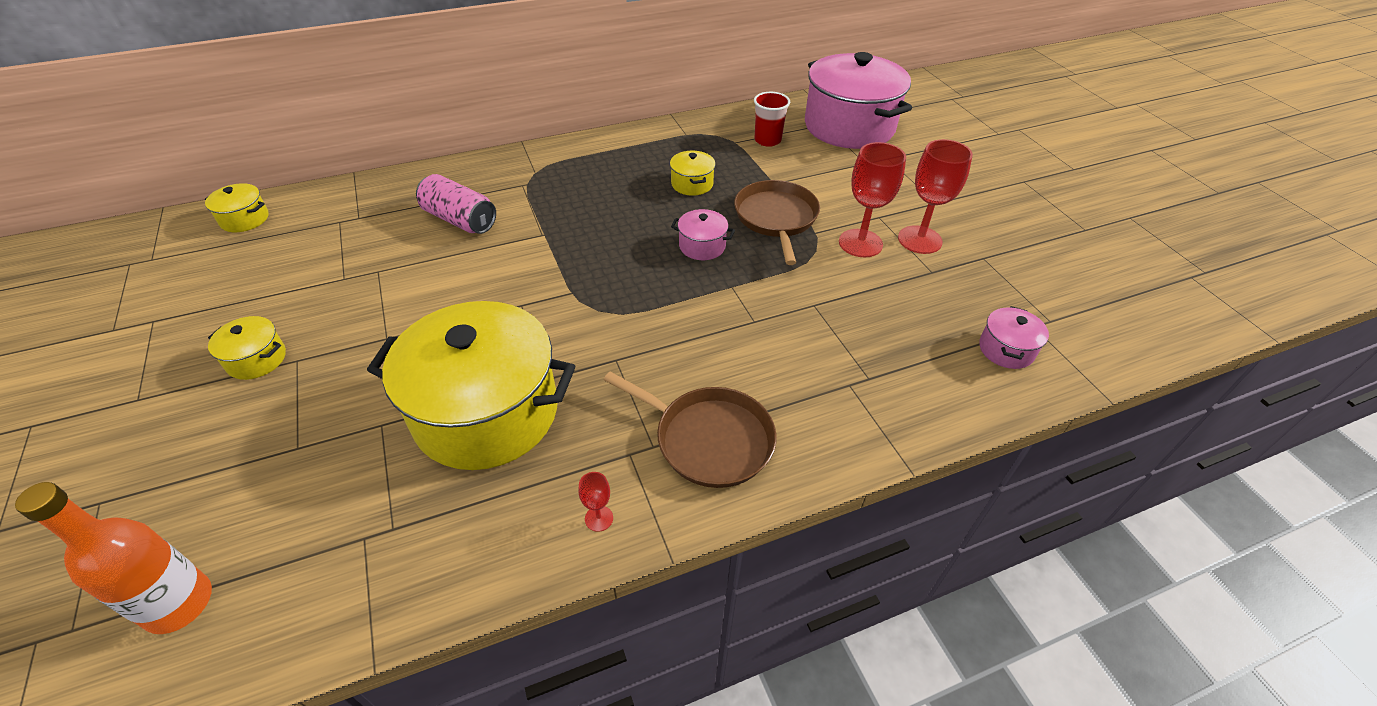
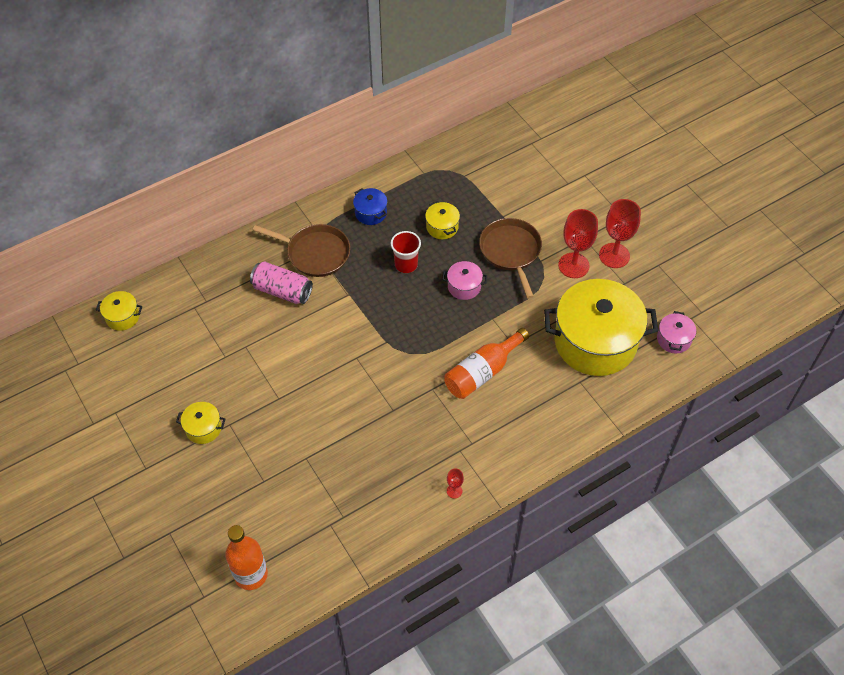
camera: 10 degrees left, 10 degrees up
yellow pot [367,301,575,470] -> yellow pot moved to [544,279,658,376]
brown pan [604,372,777,488] -> brown pan moved to [253,224,350,277]
red cup [754,92,790,147] -> red cup moved to [391,231,421,273]
pink pot [805,52,912,149] -> none
none -> blue pot [353,188,387,225]
none -> orange bottle [444,328,529,399]

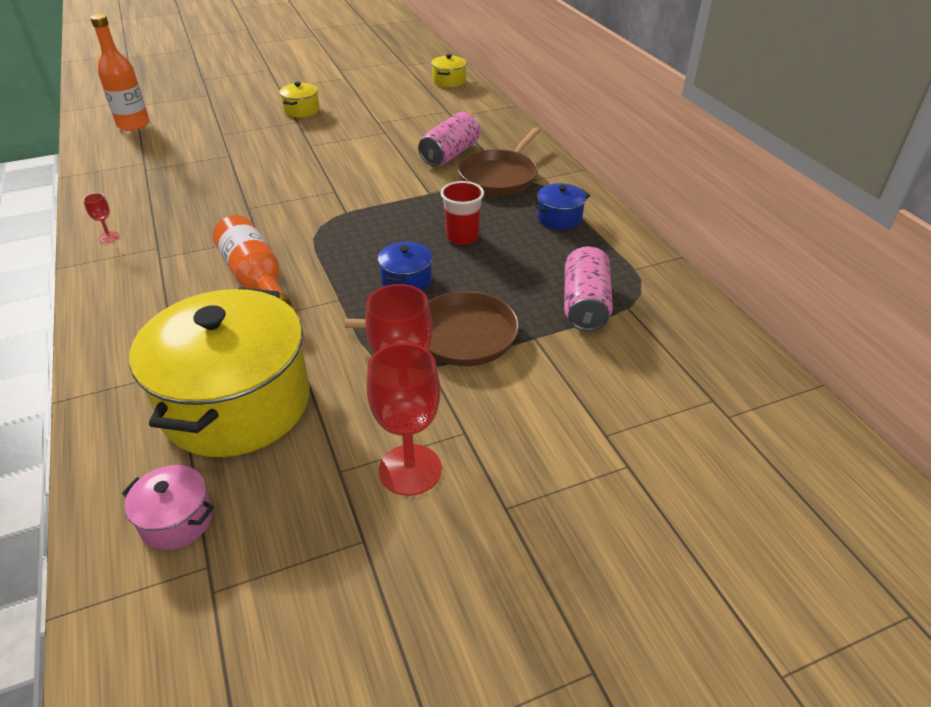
camera: 100 degrees right, 15 degrees down
yellow pot [425,201,460,239] -> none
pink pot [442,261,487,300] -> blue pot [378,241,432,291]
none -> pink can [564,246,613,331]

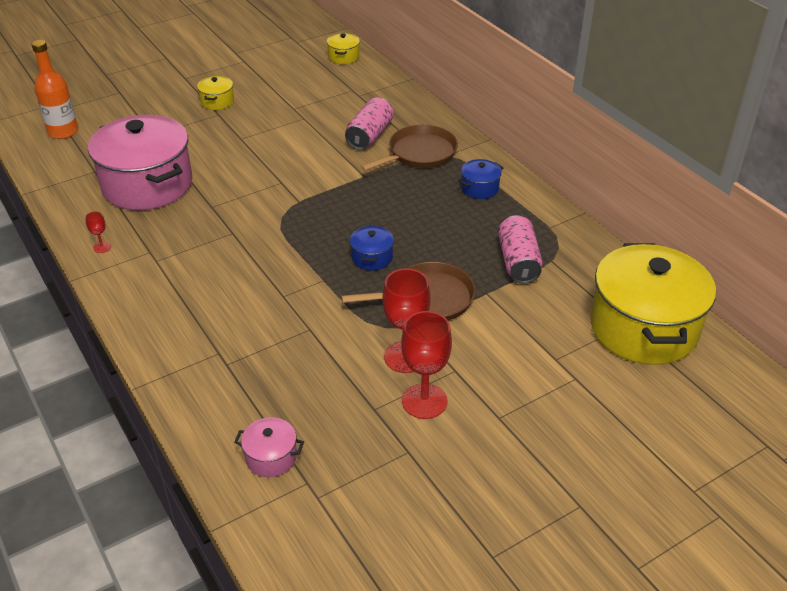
camera: 10 degrees left, 0 degrees up
yellow pot [129,287,310,457] -> yellow pot moved to [590,243,716,365]
orange bottle [213,215,291,307] -> none
red cup [440,181,484,245] -> none
brown pan [458,128,541,195] -> brown pan turned 150 degrees counterclockwise [361,125,458,171]
none -> pink pot [88,115,192,210]

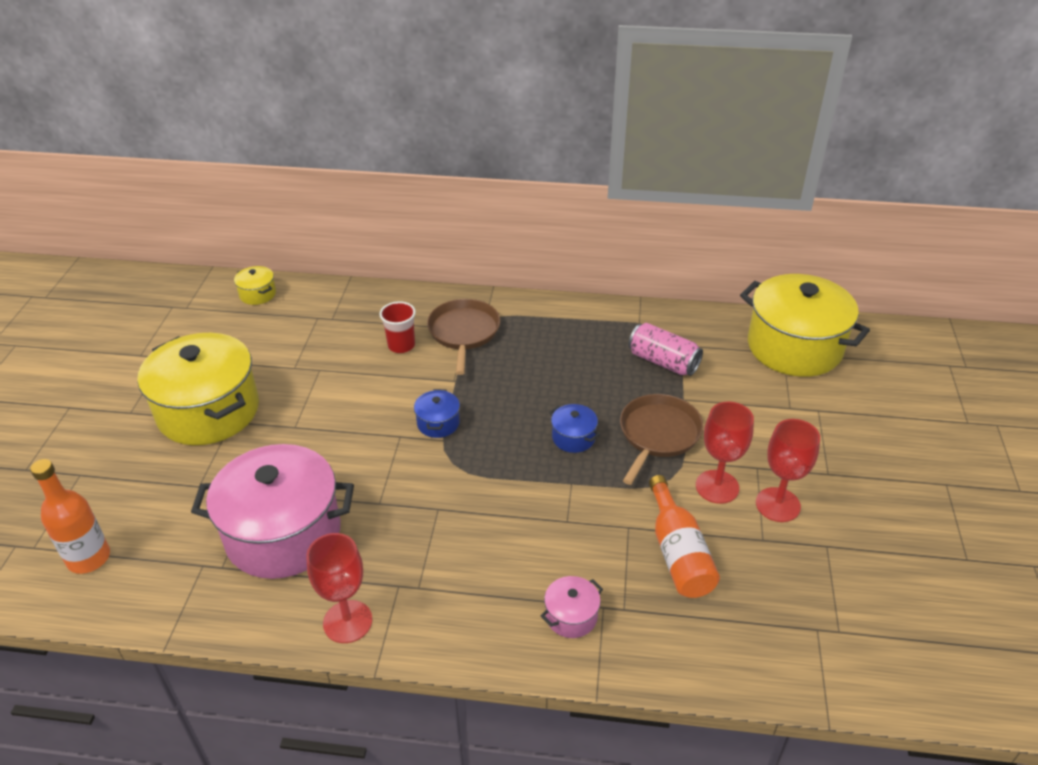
camera: 50 degrees left, 0 degrees up
red goblet [85,211,111,253] -> red goblet [306,533,372,643], size x2.22
yellow pot [197,76,234,110] -> yellow pot [137,333,259,445], size x2.40
pink pot [234,417,304,477] -> pink pot moved to [541,576,603,638]
pink can [345,97,393,150] -> red cup [380,301,416,353]
blue pot [458,159,503,199] -> blue pot moved to [414,389,460,438]
none -> orange bottle [649,475,720,598]

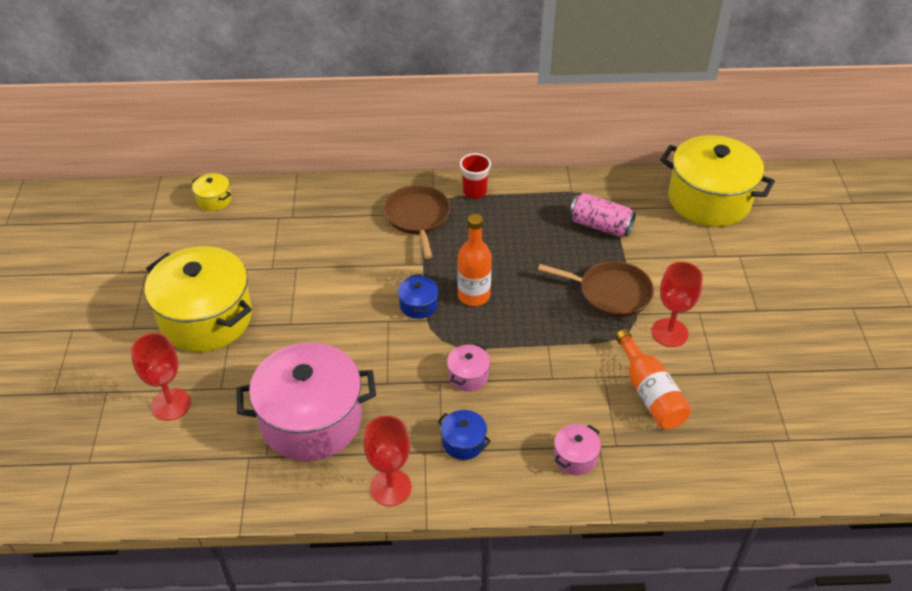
camera: 10 degrees left, 5 degrees up
orange bottle [30,459,110,574] -> orange bottle moved to [457,214,492,306]
red cup [380,301,416,353] -> red cup moved to [460,153,491,199]
blue pot [549,404,600,453] -> blue pot moved to [437,410,491,460]
brown pan [620,394,704,485] -> brown pan turned 90 degrees clockwise [538,261,654,317]
red goblet [756,419,820,522] -> red goblet moved to [131,333,191,421]
none -> pink pot [447,344,490,391]

